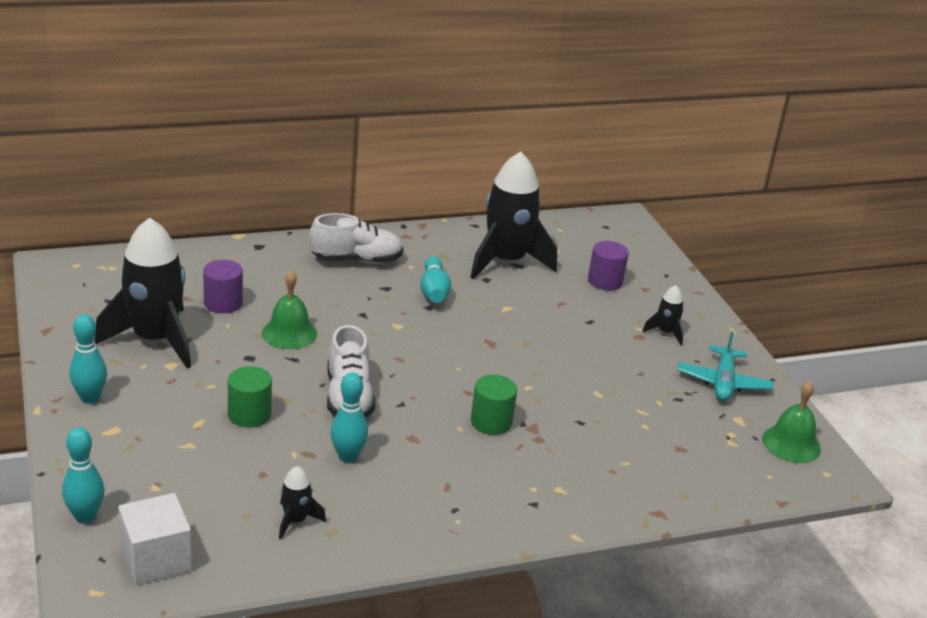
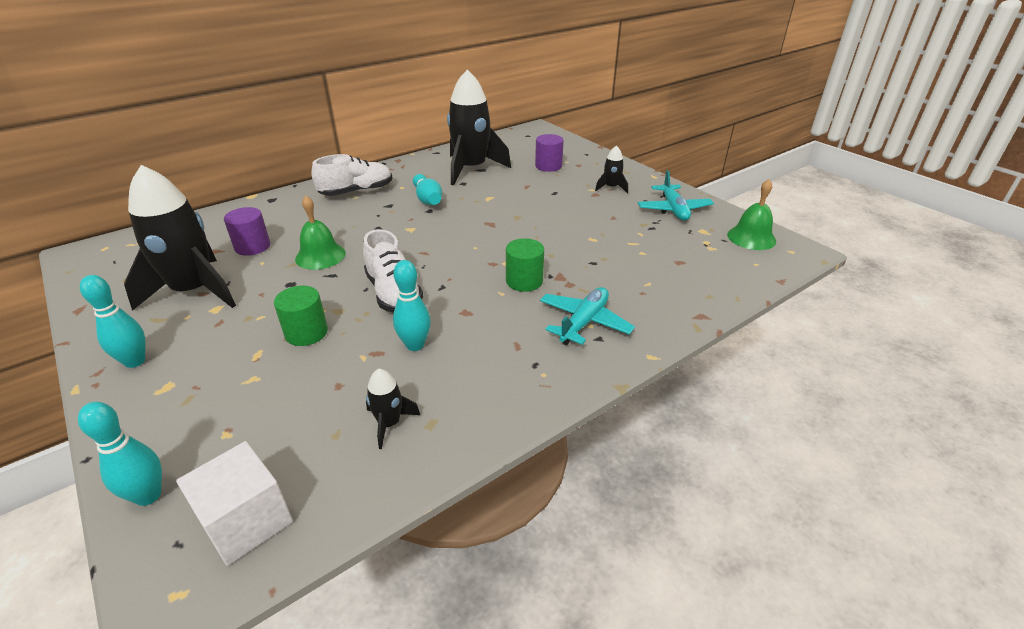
camera: 15 degrees left, 5 degrees up
none -> turquoise plane [540,287,635,345]

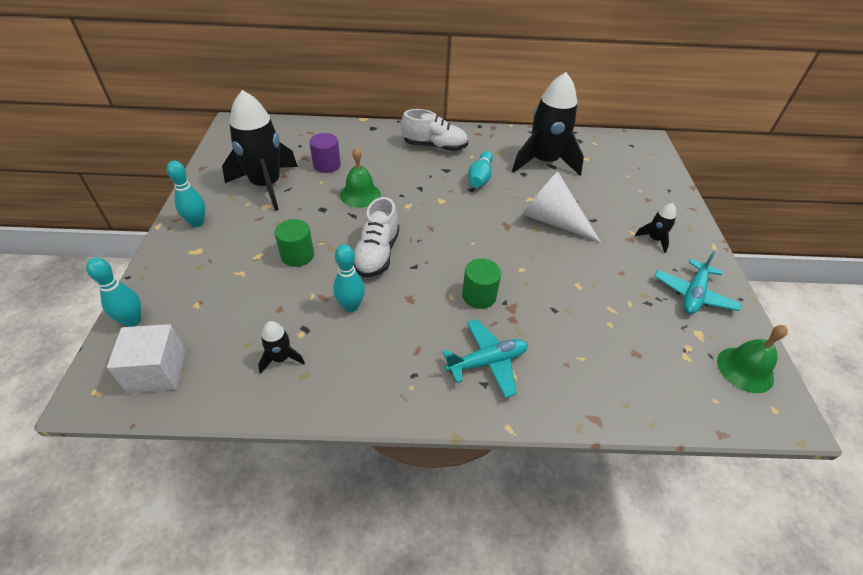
camera: 35 degrees right, 10 degrees up
purple cylinder [535,134,564,172] -> none
none -> white cone [523,172,601,242]

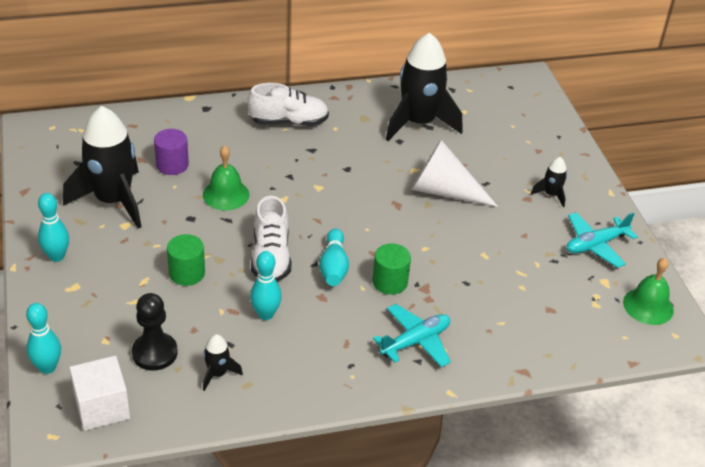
camera: 15 degrees left, 5 degrees down
turquoise bowling pin [468,151,493,188] -> turquoise bowling pin moved to [319,229,349,286]
turquoise plane [654,251,742,314] -> turquoise plane turned 45 degrees clockwise [567,212,638,268]
none -> black pawn [132,293,178,371]

